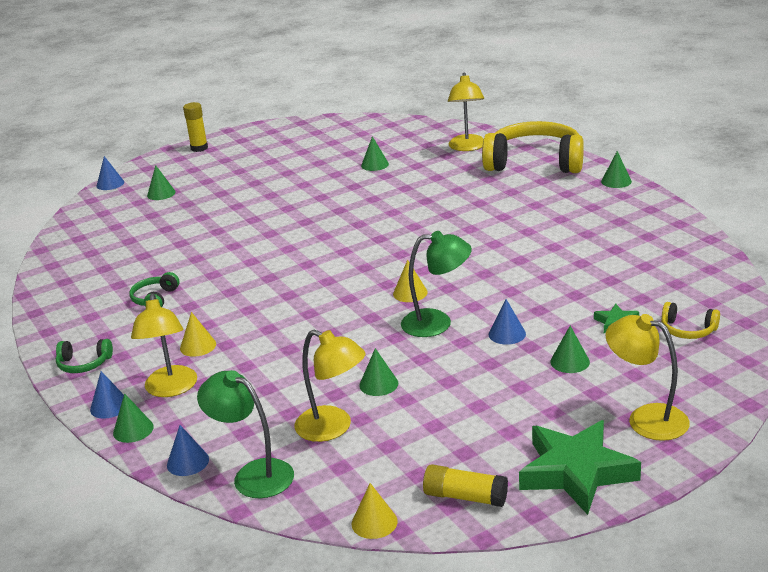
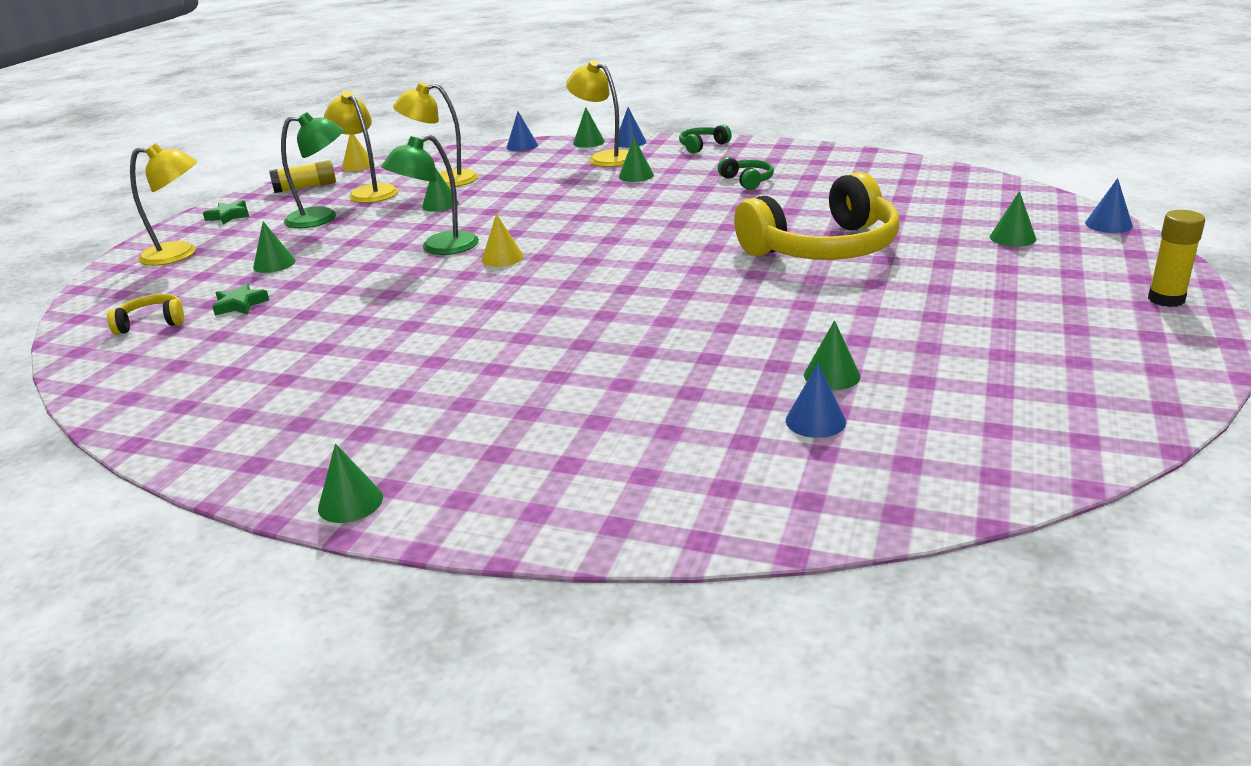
camera: 140 degrees right, 0 degrees up
yellow cone [180,312,216,357] -> green cone [619,138,654,182]
green lamp [197,370,294,498] -> green lamp moved to [281,112,344,228]
yellow lamp [448,73,484,151] -> yellow lamp moved to [324,91,398,203]
yellow headphones [482,121,584,173] -> yellow headphones moved to [734,172,900,260]
blue cone [489,299,526,345] -> blue cone moved to [786,363,846,438]
green star [519,420,641,515] -> green star [203,200,249,225], size x0.45

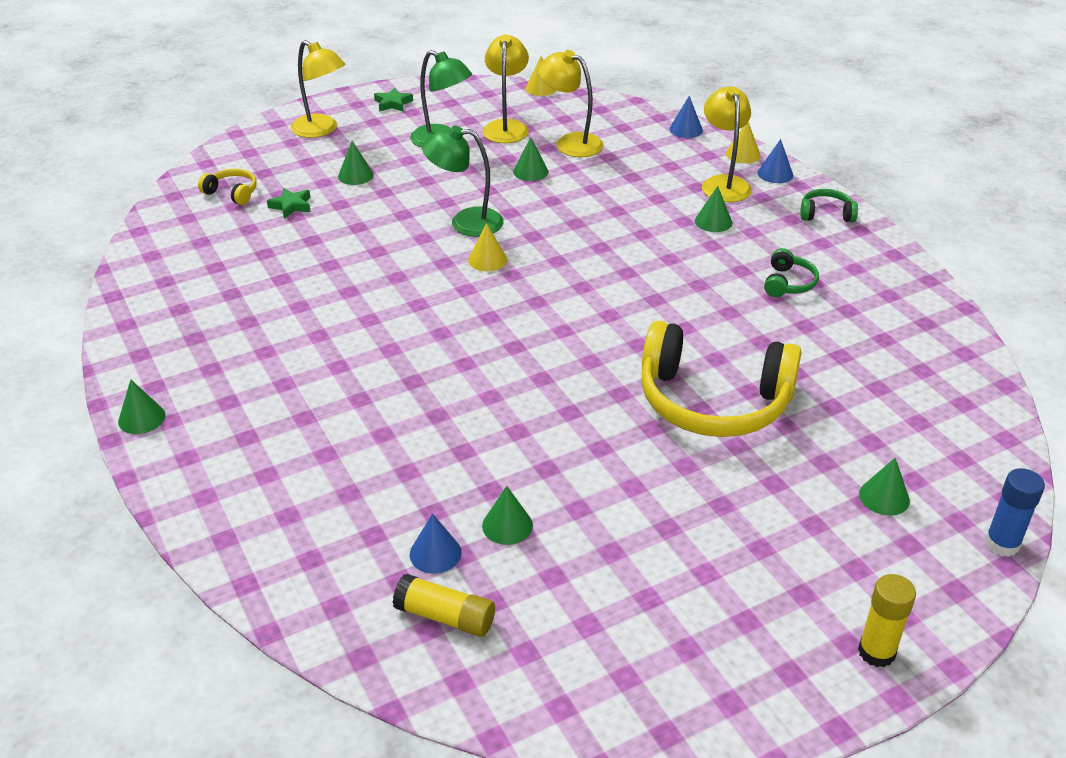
camera: 40 degrees right, 10 degrees up
yellow glue stick [269,160,336,193] -> yellow glue stick moved to [392,574,495,637]
green cone [573,107,605,148] -> yellow cone [726,122,761,163]
blue cone [1085,178,1133,233] -> blue glue stick [985,468,1045,557]

